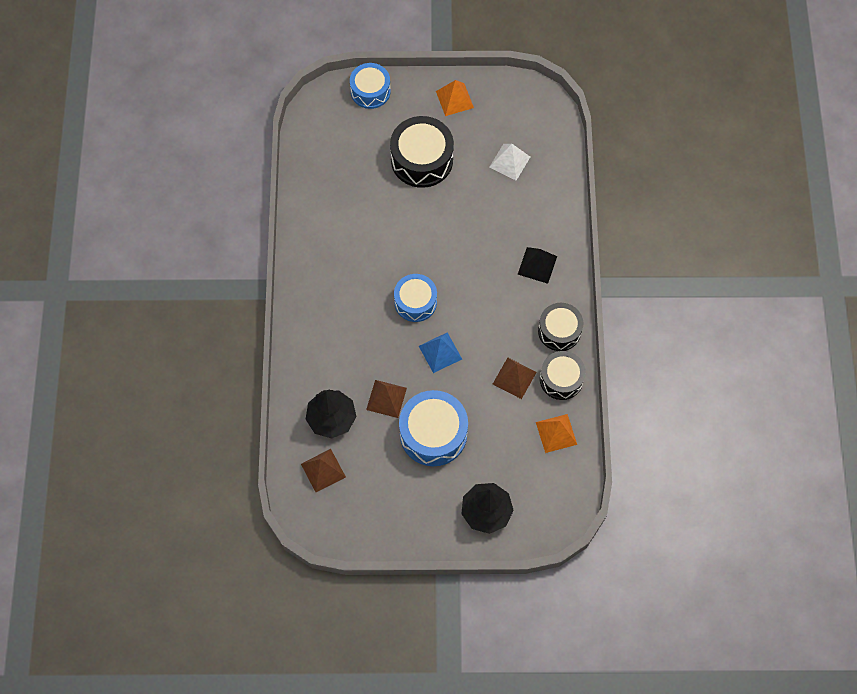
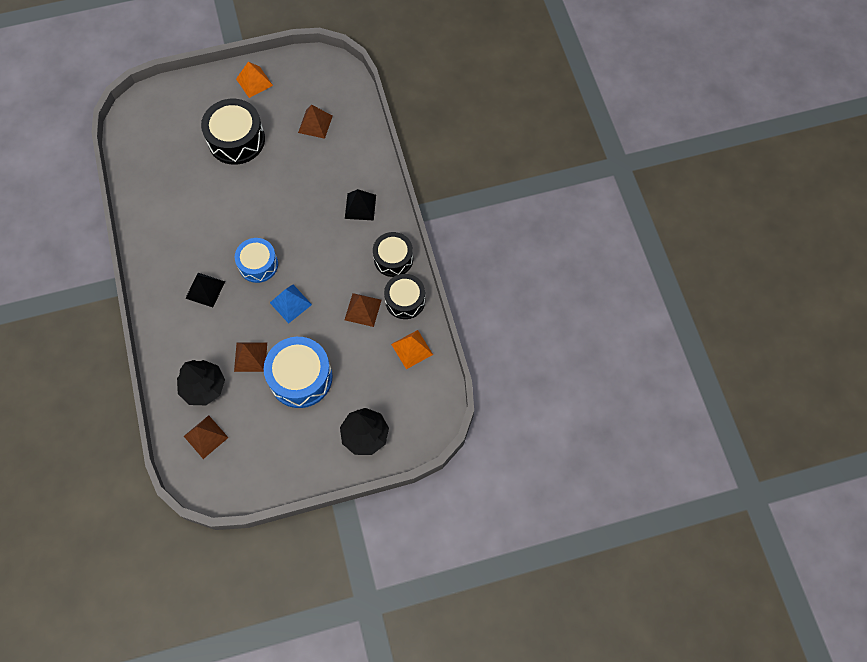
camera: 15 degrees left, 0 degrees up
blue drum [350,63,391,109] -> none
white pyramid [489,144,530,181] -> brown pyramid [298,105,333,139]
none -> black pyramid [185,273,225,307]

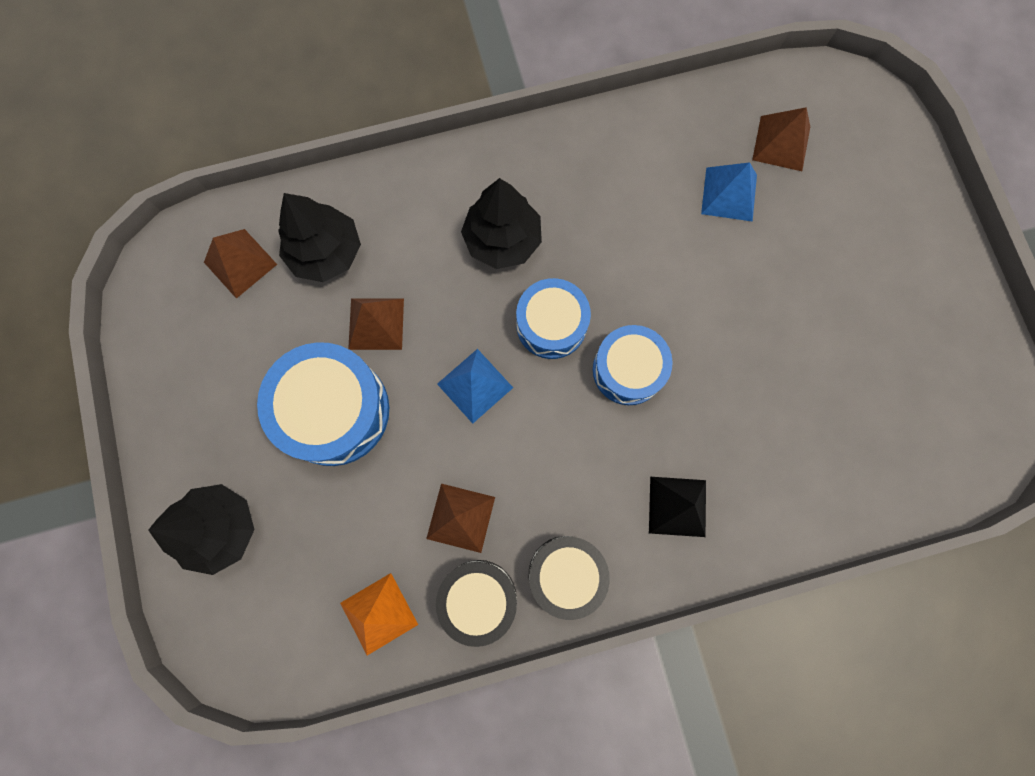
camera: 90 degrees right, 10 degrees up
black pyramid [185,273,225,307] -> black tree [461,178,542,269]
black drum [201,98,265,165] -> none
orange pyramid [236,62,273,98] -> none
brown pyramid [298,105,333,139] -> brown pyramid moved to [752,107,810,171]
none -> blue drum [593,325,673,405]
none -> blue pyramid [701,162,757,222]

